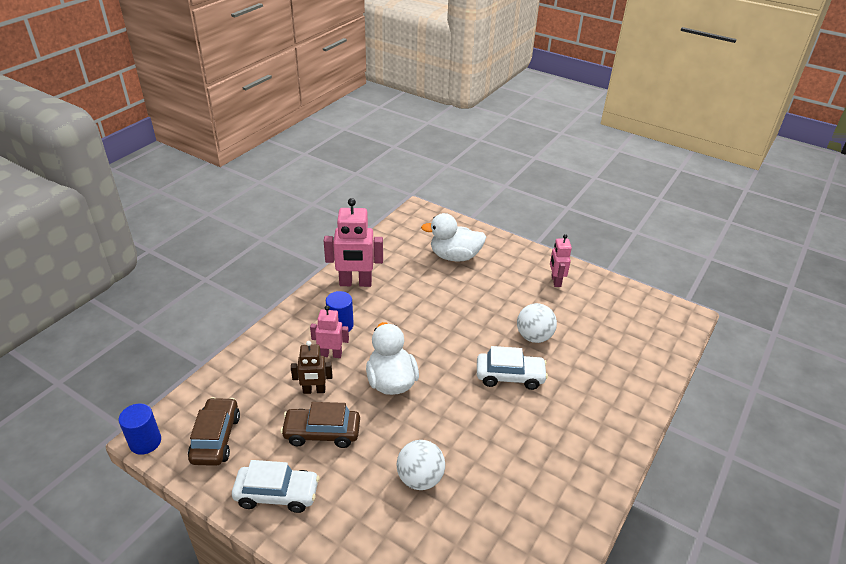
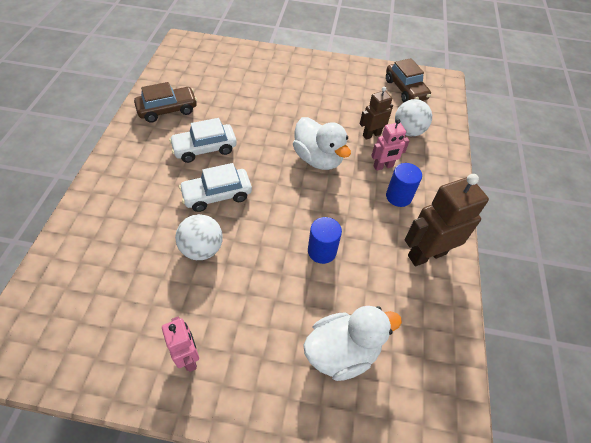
camera: 155 degrees right, 15 degrees up
blue cylinder [119,403,161,455] -> blue cylinder moved to [308,217,342,264]
white car [232,460,319,513] -> white car moved to [169,118,237,163]
brown car [280,402,360,448] -> brown car moved to [134,82,197,123]
pink robot [324,198,383,287] -> brown robot [405,174,489,266]
white ball [396,440,445,490] -> white ball moved to [395,99,432,136]

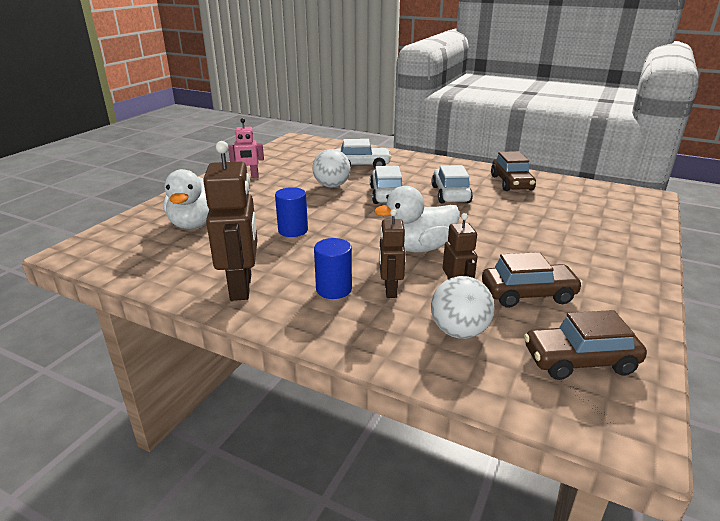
camera: 110 degrees right, 25 degrees down
pink robot [371,119,409,171] -> brown robot [379,209,405,298]
none -> white car [336,139,392,169]
none -> brown car [482,252,583,308]

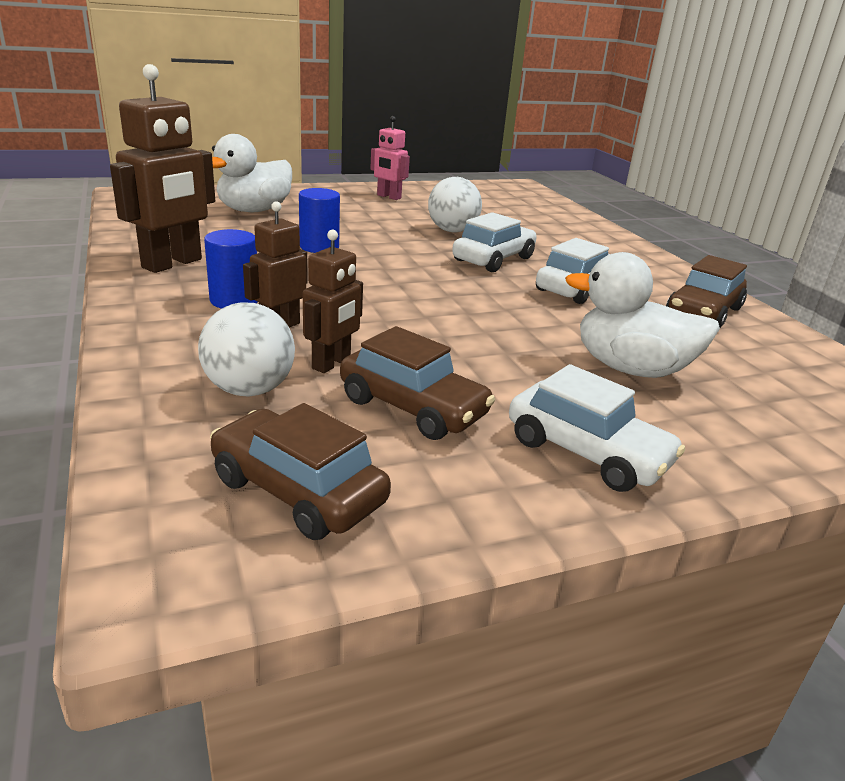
camera: 40 degrees right, 0 degrees up
white car [336,139,392,169] -> white car moved to [509,364,685,492]
white duck [374,186,460,252] -> white duck moved to [565,252,720,378]

